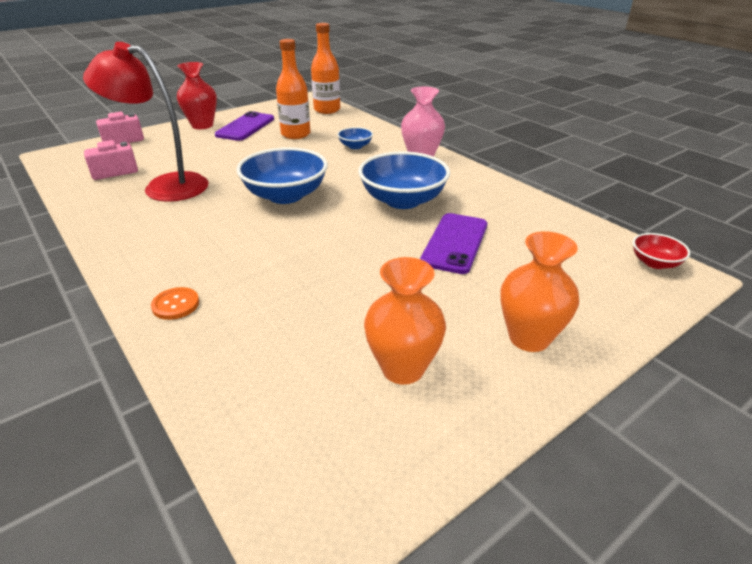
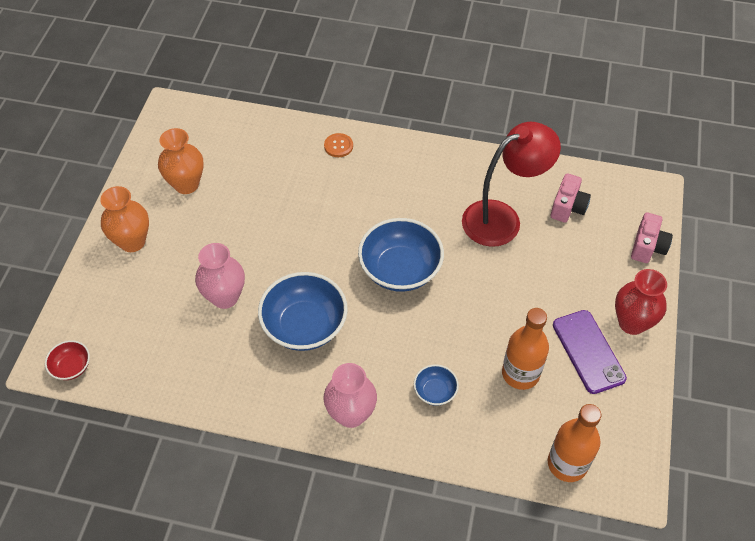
camera: 140 degrees right, 20 degrees up
purple phone [420,213,487,274] -> pink vase [195,243,245,309]

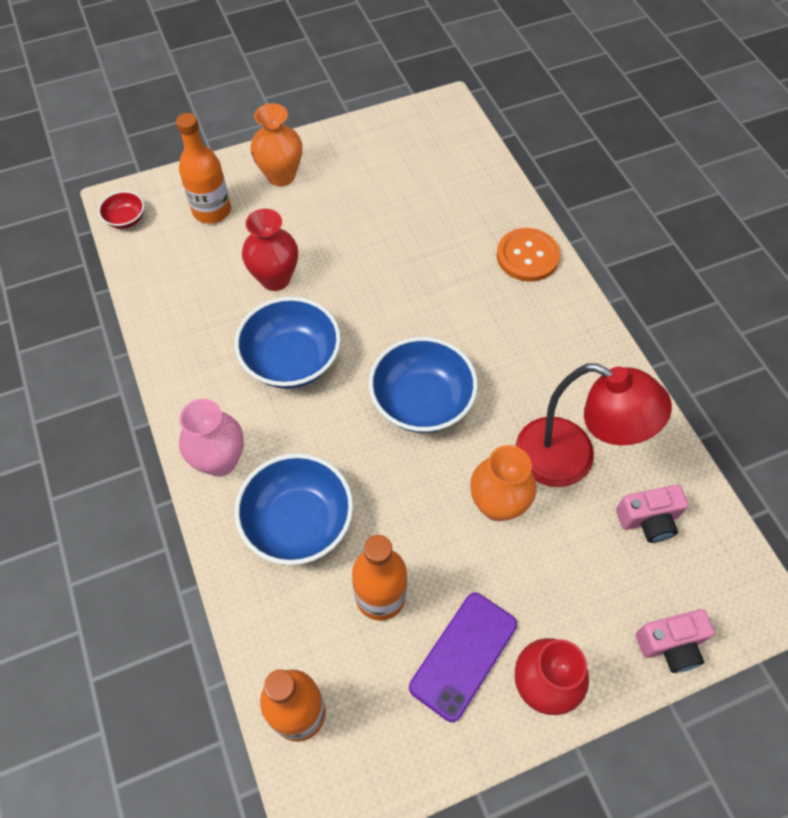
camera: 55 degrees right, 5 degrees up
orange vase [158,128,204,194] -> orange vase moved to [470,445,537,521]
pink vase [195,243,245,309] -> red vase [242,209,298,291]
orange button [324,133,353,157] -> orange button [497,228,560,282], size x1.72
blue bowl [414,364,459,406] -> blue bowl [235,453,353,565], size x2.05
none -> orange bottle [176,113,231,224]

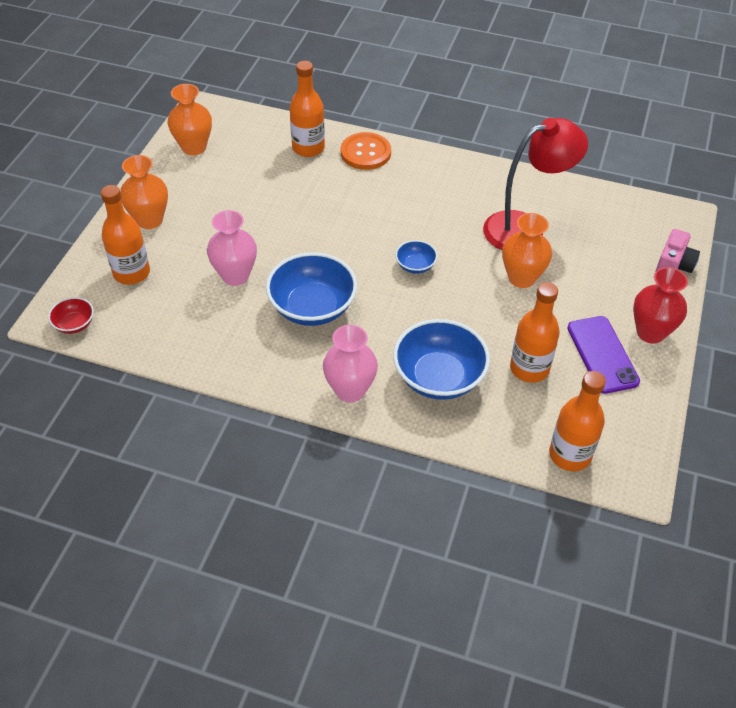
camera: 50 degrees left, 10 degrees down
red vase [242,209,298,291] -> pink vase [207,210,257,286]
blue bowl [369,337,478,433] -> blue bowl [395,240,438,274], size x0.49
pink camera [616,485,688,543] -> none
none -> orange vase [167,84,212,156]
none -> orange bottle [290,61,325,157]

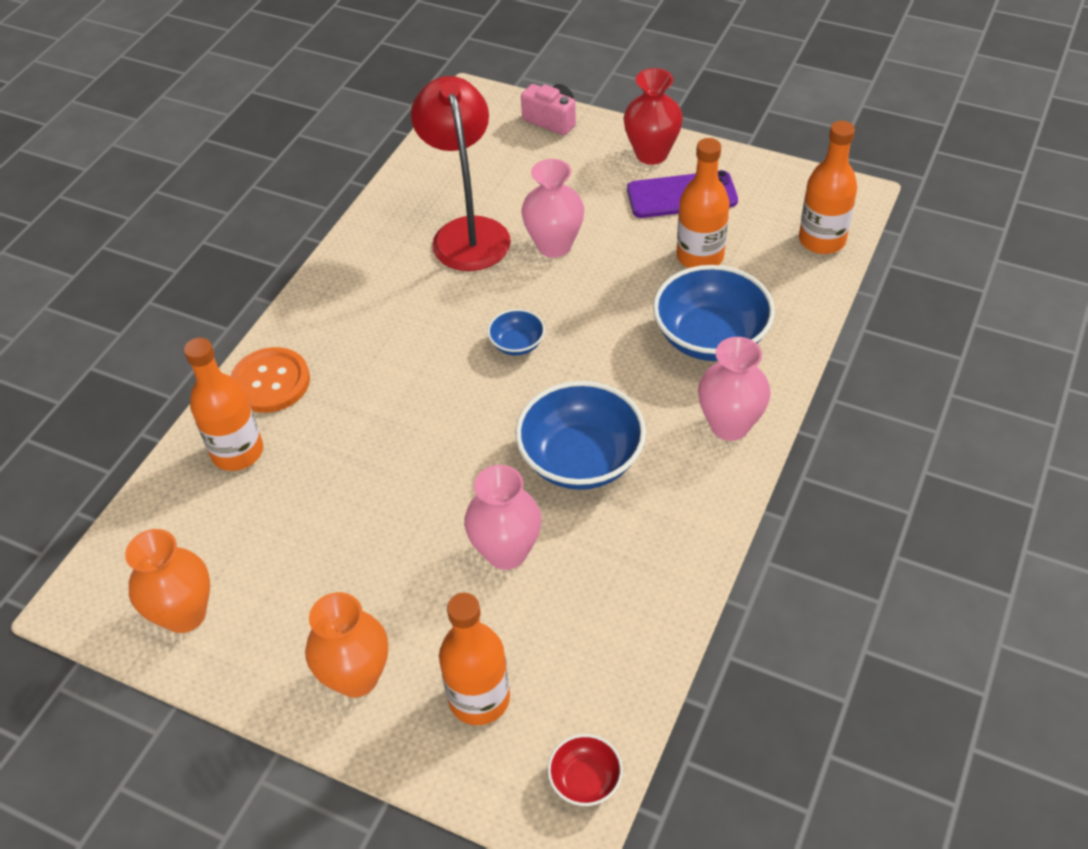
camera: 80 degrees left, 0 degrees up
orange vase [502,213,552,288] -> pink vase [521,159,584,258]

